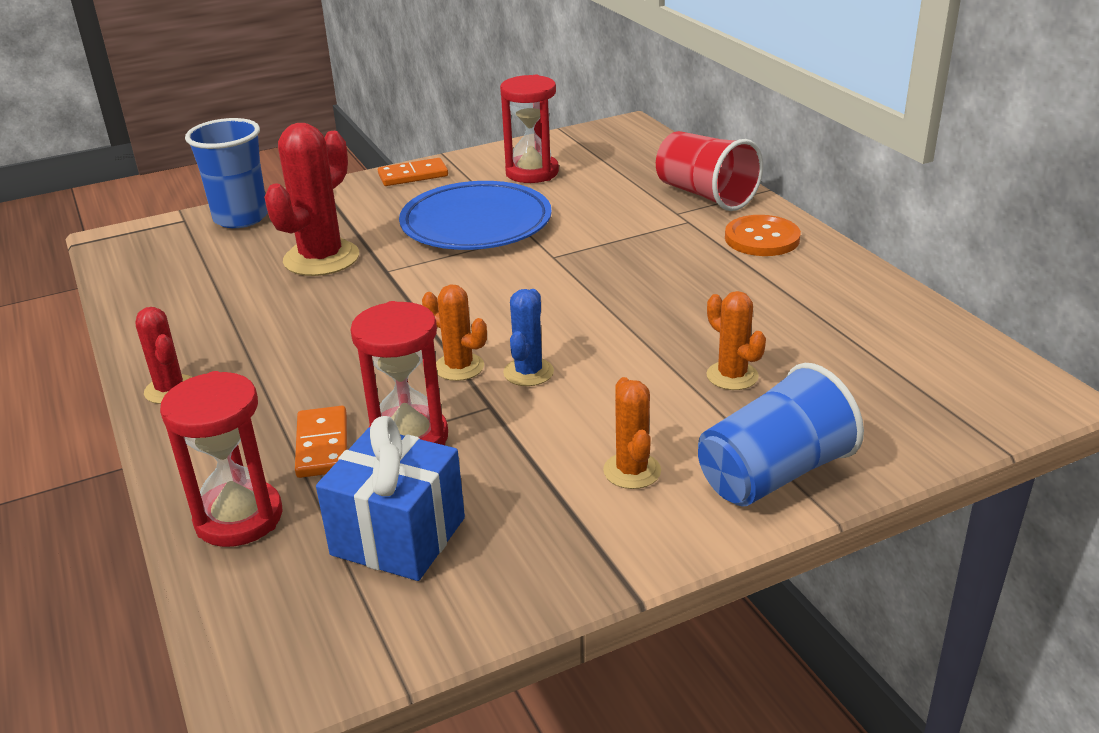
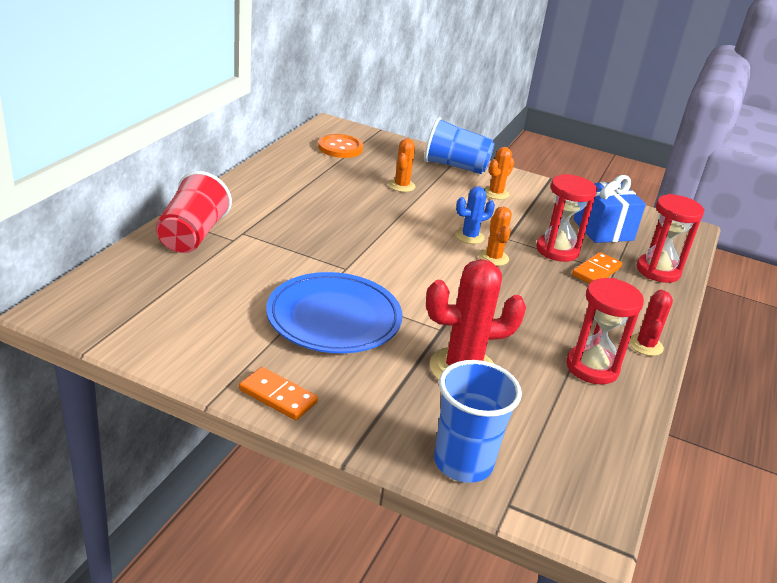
camera: 135 degrees left, 0 degrees up
red hourglass [500,75,559,183] -> red hourglass moved to [566,278,644,385]
orange button [725,215,801,256] -> orange button moved to [318,134,363,158]

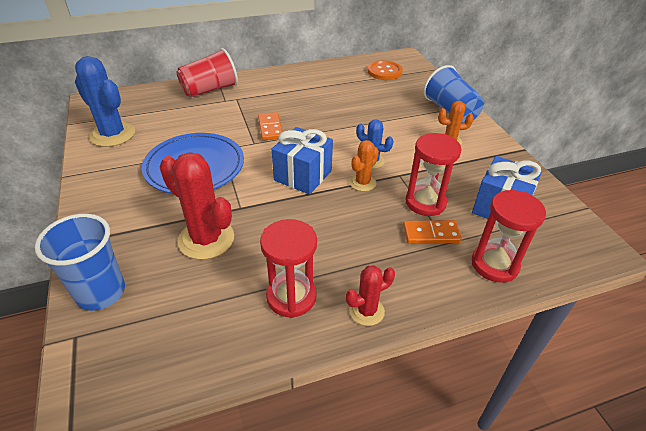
camera: 50 degrees right, 10 degrees up
orange domino [239,367,318,420] -> orange domino moved to [258,112,283,140]
orange cactus [389,138,416,192] -> none
none -> blue cactus [75,56,135,147]
none -> blue gift [272,127,333,195]

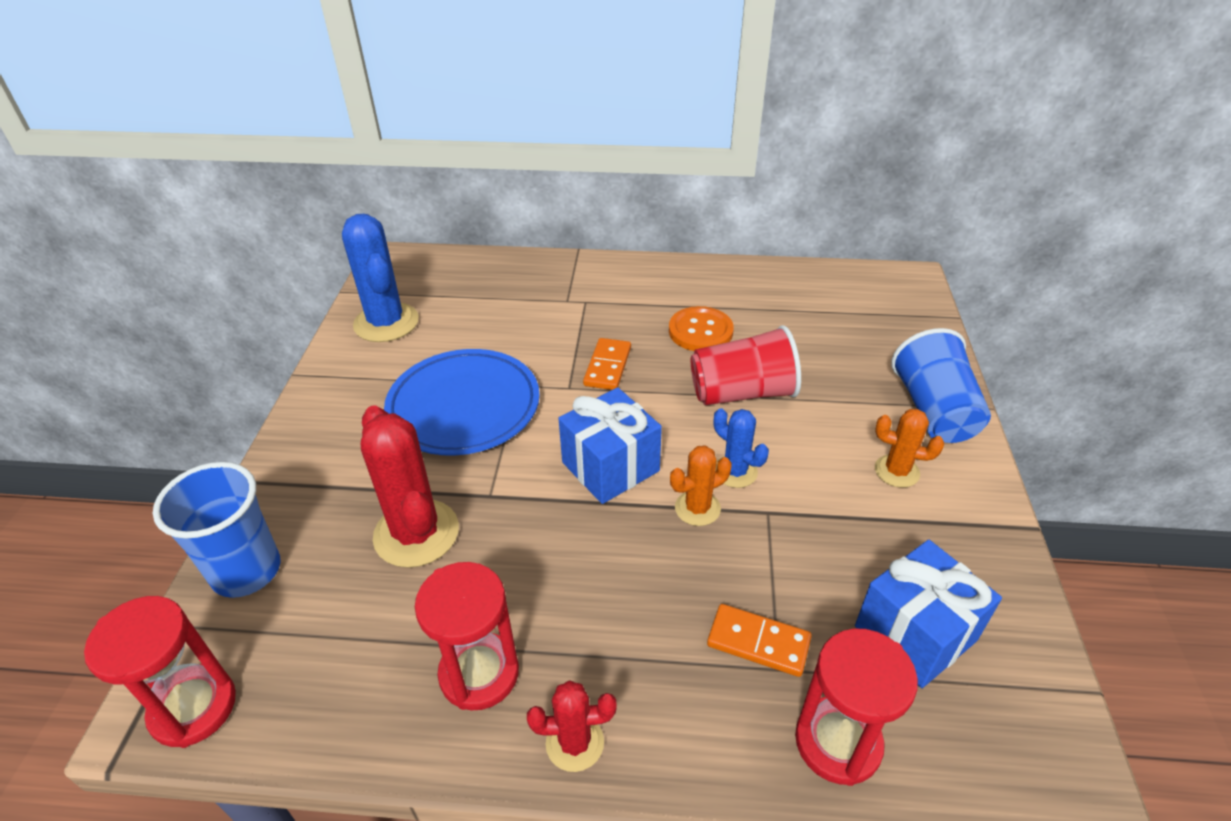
camera: 25 degrees right, 0 degrees up
red cup [177,48,238,98] -> red cup moved to [691,325,801,405]
orange button [368,60,403,80] -> orange button moved to [669,306,734,351]
red hourglass [406,133,461,216] -> red hourglass moved to [84,596,236,748]

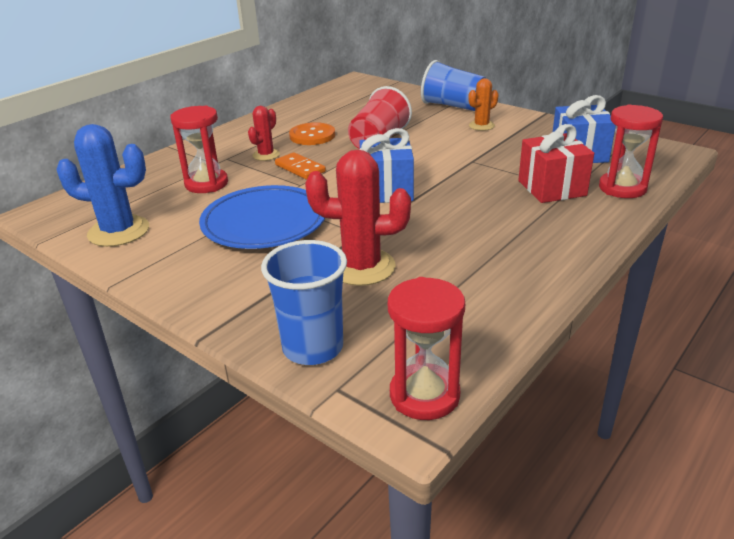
camera: 55 degrees left, 10 degrees down
red hourglass [415,562,519,710] -> red hourglass moved to [170,106,228,193]
red cactus [527,680,617,772] -> red cactus moved to [248,106,280,161]
orange cactus [670,445,732,526] -> none
orange domino [707,604,812,677] -> red gift [518,124,594,203]
blue cactus [714,408,769,488] -> none

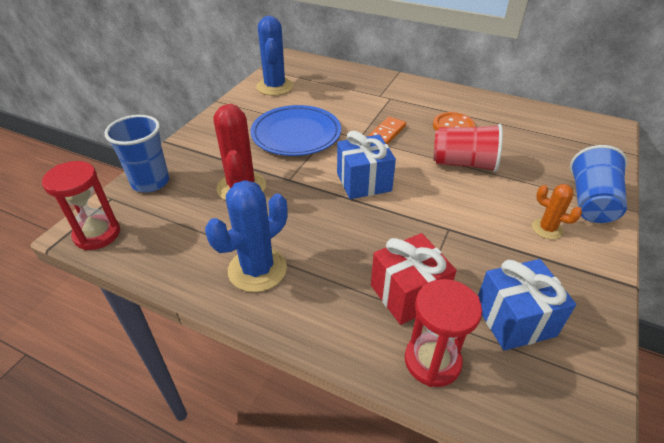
camera: 75 degrees right, 10 degrees up
red hourglass [170,106,228,193] -> none
red cactus [248,106,280,161] -> none
none -> blue cactus [205,180,288,292]

